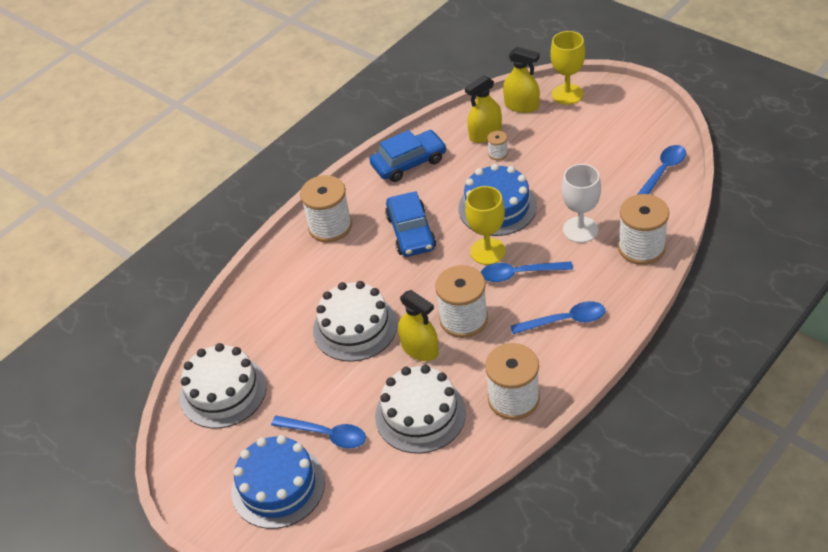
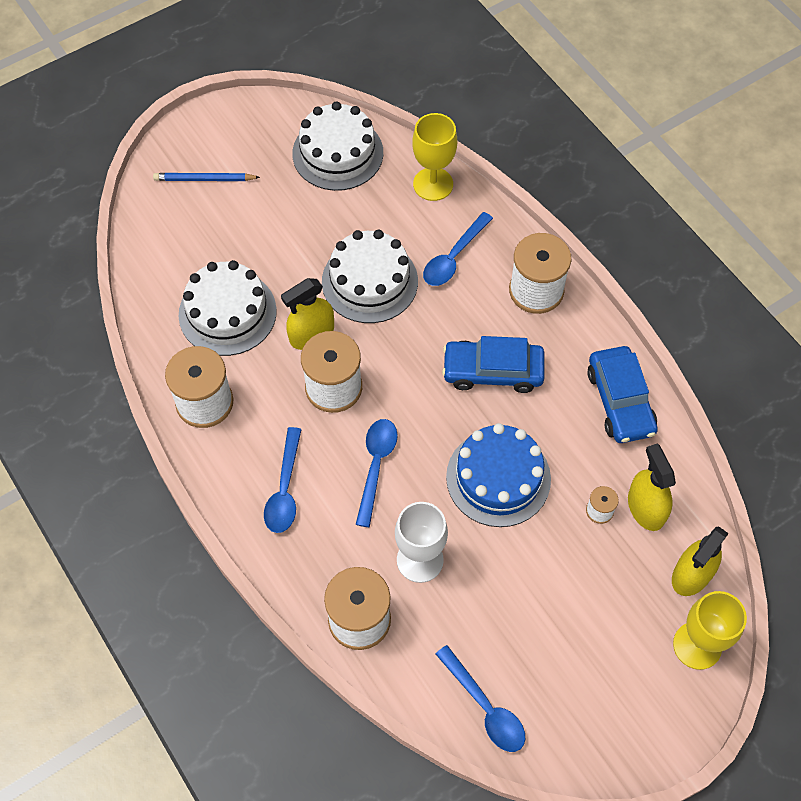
camera: 100 degrees right, 15 degrees up
blue cake [231,435,325,529] -> blue pencil [153,173,260,181]
blue spoon [271,416,366,449] -> blue spoon moved to [423,212,493,286]
yellow goblet [465,186,506,265] -> yellow goblet moved to [412,113,457,201]

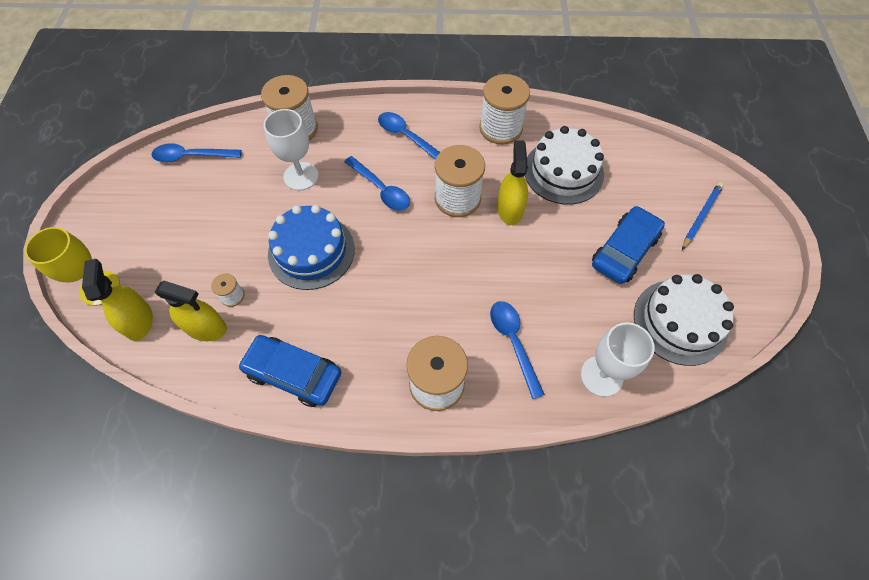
camera: 125 degrees right, 0 degrees up
white cake [322,230,418,323] -> none
yellow goblet [412,113,457,201] -> white goblet [581,322,655,397]
blue car [442,336,544,393] -> blue car moved to [592,206,665,284]

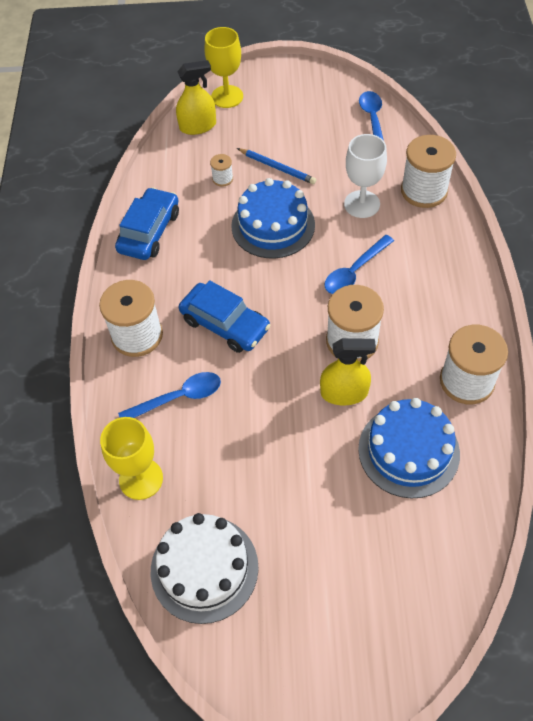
camera: 90 degrees right, 5 degrees down
yellow spray bottle [155,281,227,341] -> none
blue spoon [378,112,440,160] -> none
white cake [525,126,604,205] -> blue cake [358,398,460,498]
white goblet [581,322,655,397] -> yellow goblet [100,417,163,500]
blue car [592,206,665,284] -> blue car moved to [179,280,270,353]
blue pencil [682,182,724,250] -> blue pencil moved to [237,148,316,184]

